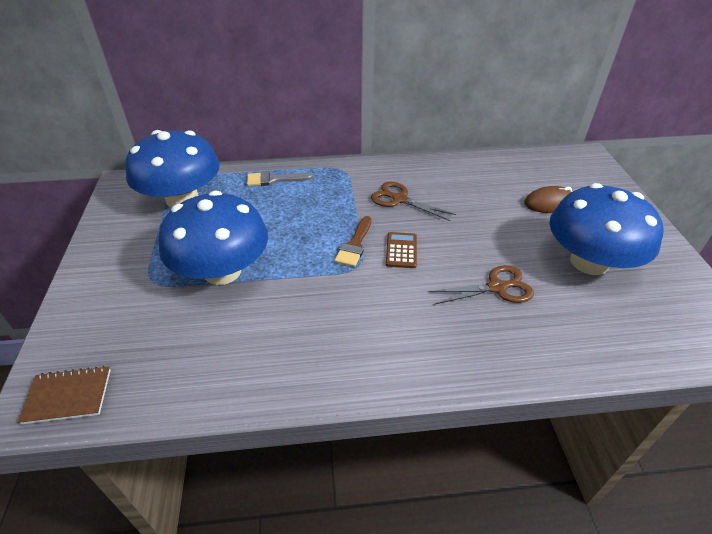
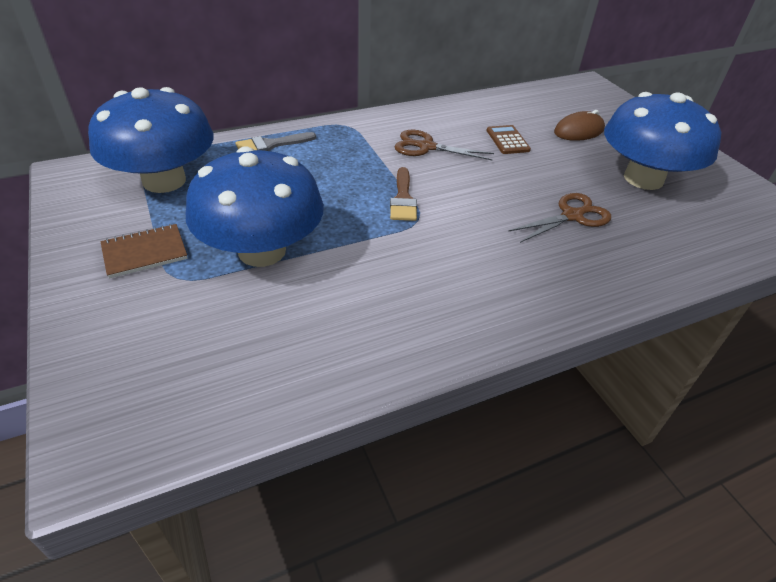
camera: 20 degrees left, 0 degrees up
brown notebook [18,366,111,425] -> brown notebook moved to [100,224,188,279]
brown calculator [386,232,417,268] -> brown calculator moved to [486,125,531,154]

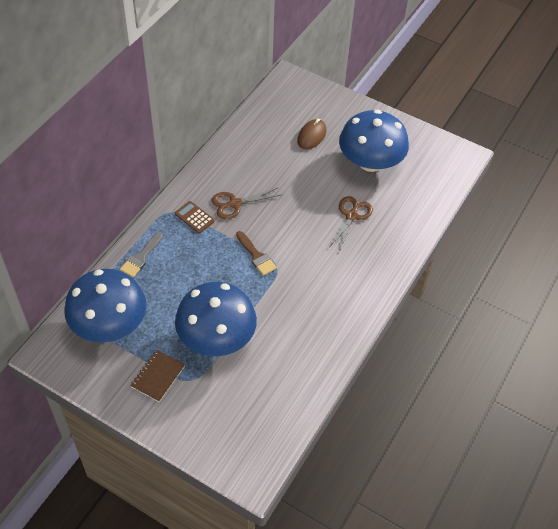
camera: 35 degrees left, 10 degrees up
brown calculator [486,125,531,154] -> brown calculator moved to [175,201,215,233]

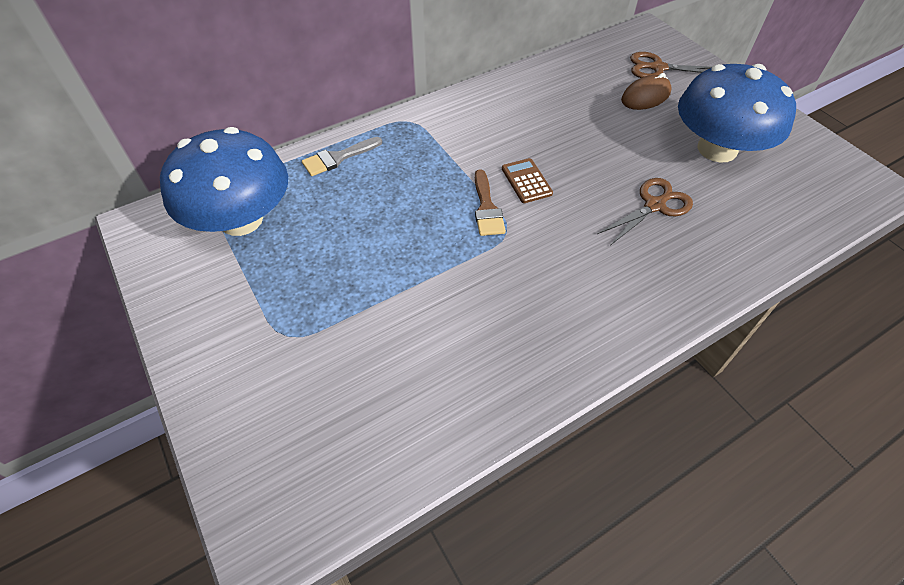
camera: 30 degrees right, 0 degrees up
brown notebook [130,350,185,402] -> none
brown calculator [175,201,215,233] -> brown calculator moved to [502,158,553,203]
blue mushroom [175,282,257,356] -> none
brown scissors [212,188,280,219] -> brown scissors moved to [630,52,712,78]

